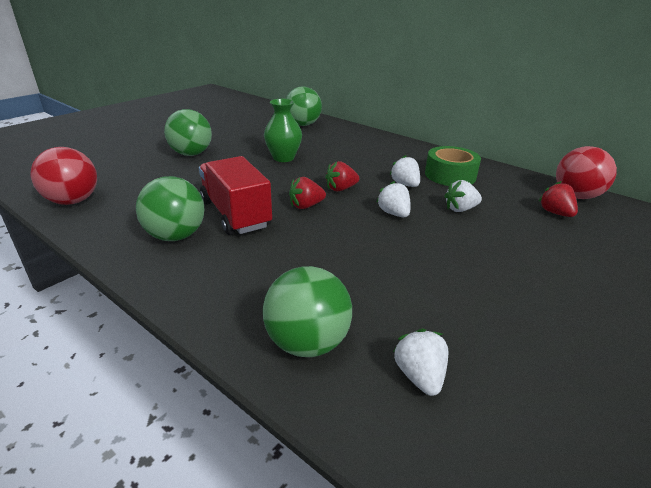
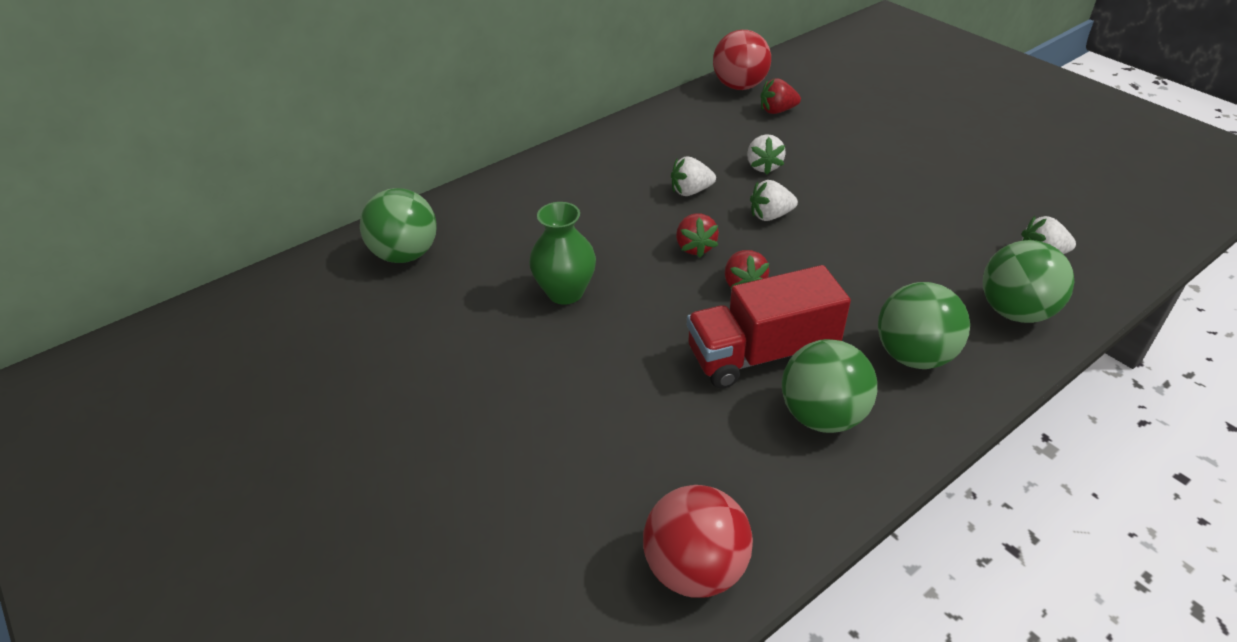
camera: 75 degrees left, 10 degrees up
green ball [164,109,212,156] -> green ball moved to [878,282,970,369]
green tape [425,146,481,186] -> none

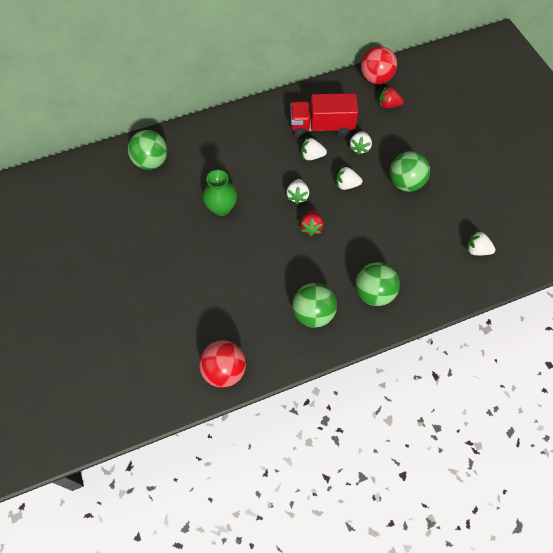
camera: 15 degrees right, 20 degrees up
red strawberry [676,213,719,257] -> white strawberry [286,179,309,204]
red truck [687,265,851,389] -> red truck moved to [290,93,358,138]
green ball [983,240,1075,323] -> green ball moved to [390,151,430,192]

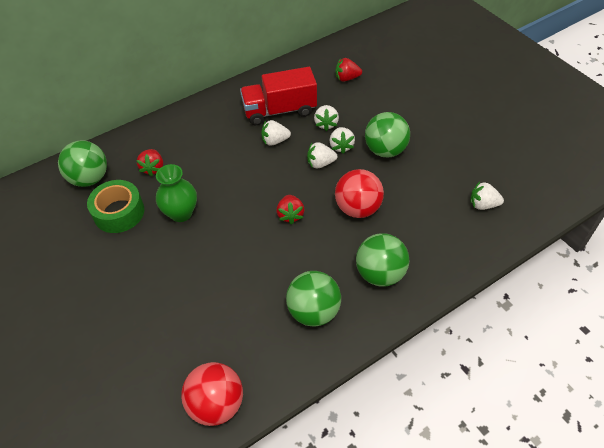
camera: 10 degrees left, 10 degrees down
white strawberry [286,179,309,204] -> white strawberry moved to [329,127,355,154]
red ball [361,46,397,84] -> red ball moved to [335,169,384,218]
none -> green tape [87,180,144,233]
none -> red strawberry [136,149,163,177]

